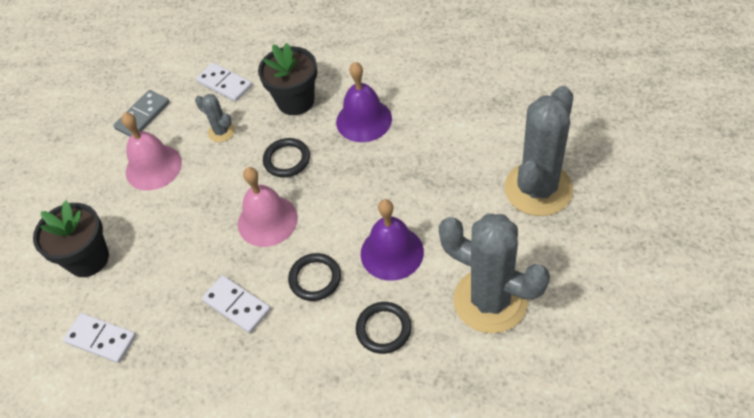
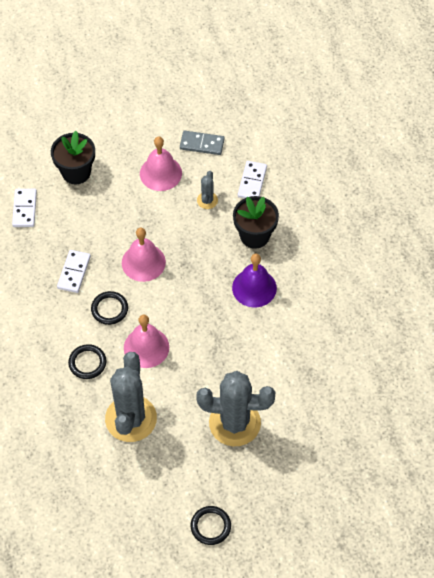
camera: 60 degrees right, 5 degrees up
black ring [263,138,310,177] -> black ring moved to [191,506,231,545]
purple bell [361,199,424,281] -> pink bell [124,315,169,368]

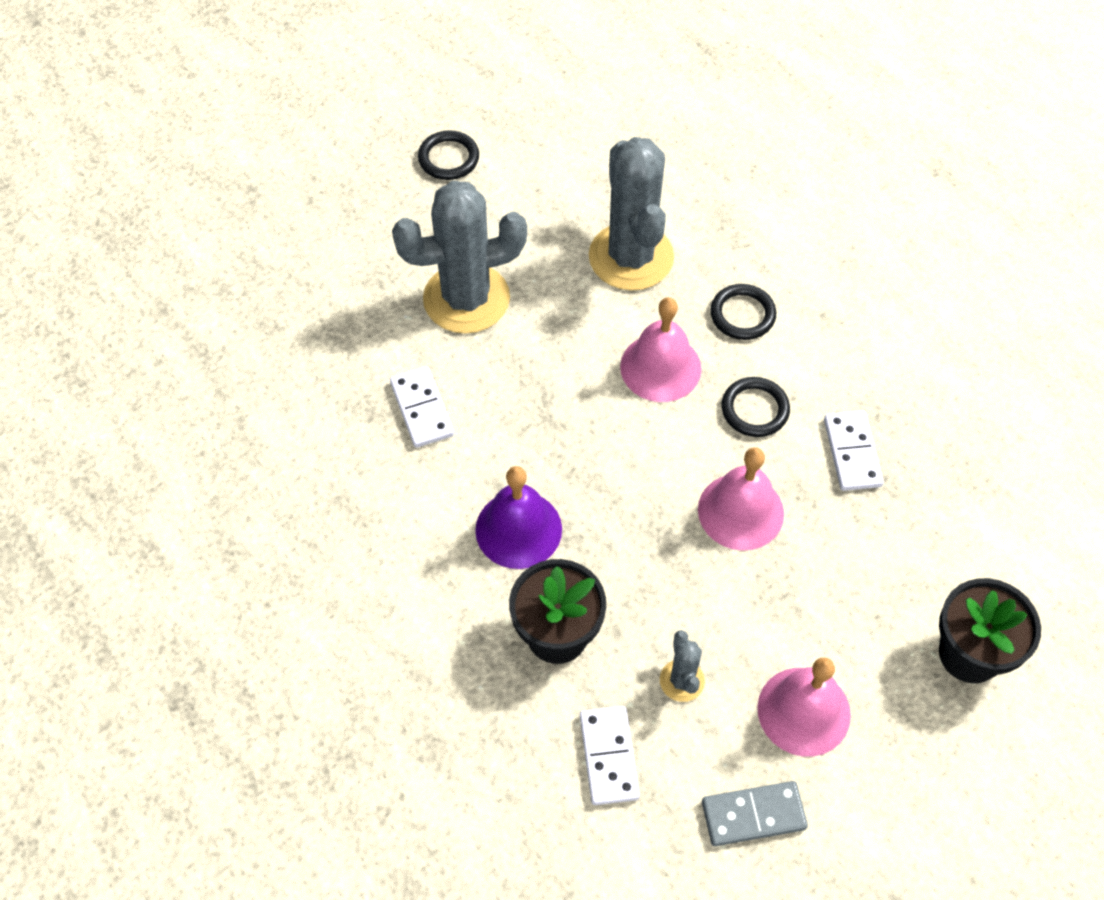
camera: 160 degrees right, 0 degrees up
white domino [12,189,37,227] -> white domino moved to [390,366,454,448]

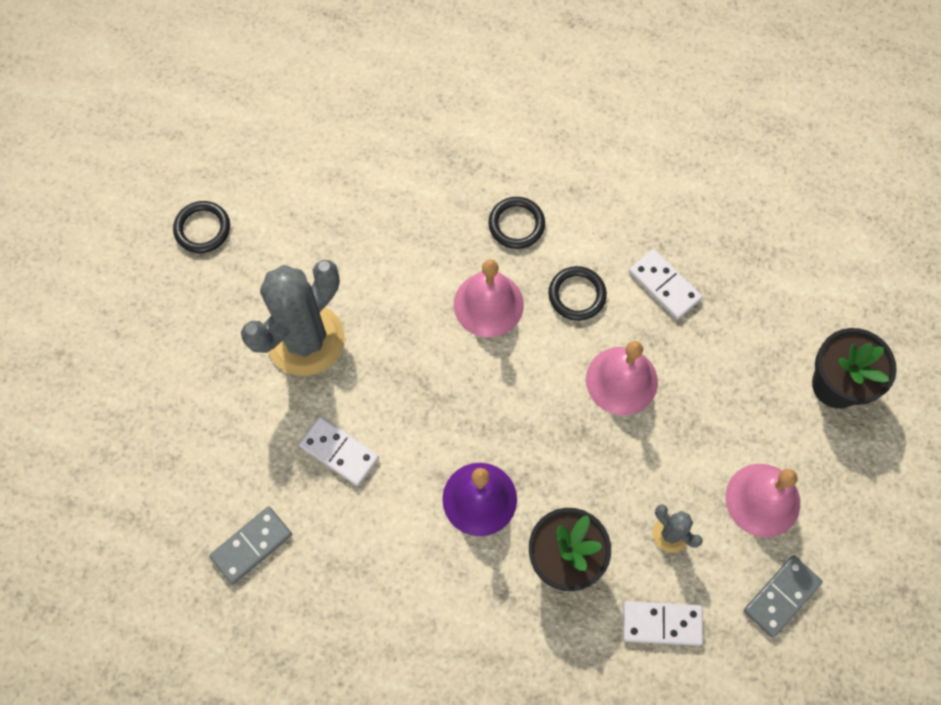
camera: 35 degrees left, 10 degrees up
white domino [580,706,640,805] -> white domino turned 45 degrees counterclockwise [623,601,703,646]
grey cactus [589,137,674,291] -> none
none -> grey domino [209,506,292,584]

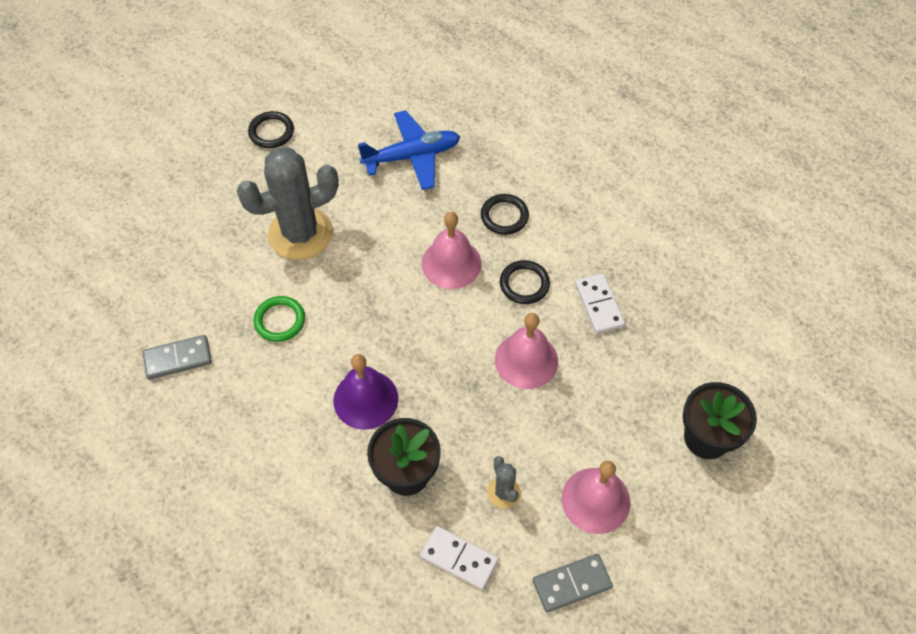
camera: 25 degrees right, 10 degrees down
white domino [299,416,379,486] -> green ring [253,296,305,342]
none -> blue plane [358,110,460,190]

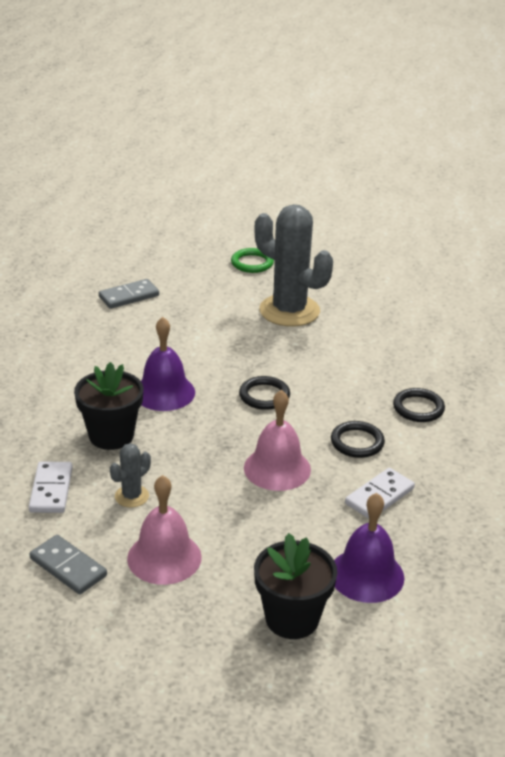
camera: 60 degrees right, 25 degrees down
grey domino [143,335,212,380] -> grey domino turned 75 degrees counterclockwise [99,279,159,309]
black ring [248,111,294,148] -> black ring moved to [239,376,290,410]
green ring [253,296,305,342] -> green ring moved to [231,248,274,273]
blue plane [358,110,460,190] -> none
pink bell [422,212,481,289] -> none
none -> purple bell [334,493,404,603]

